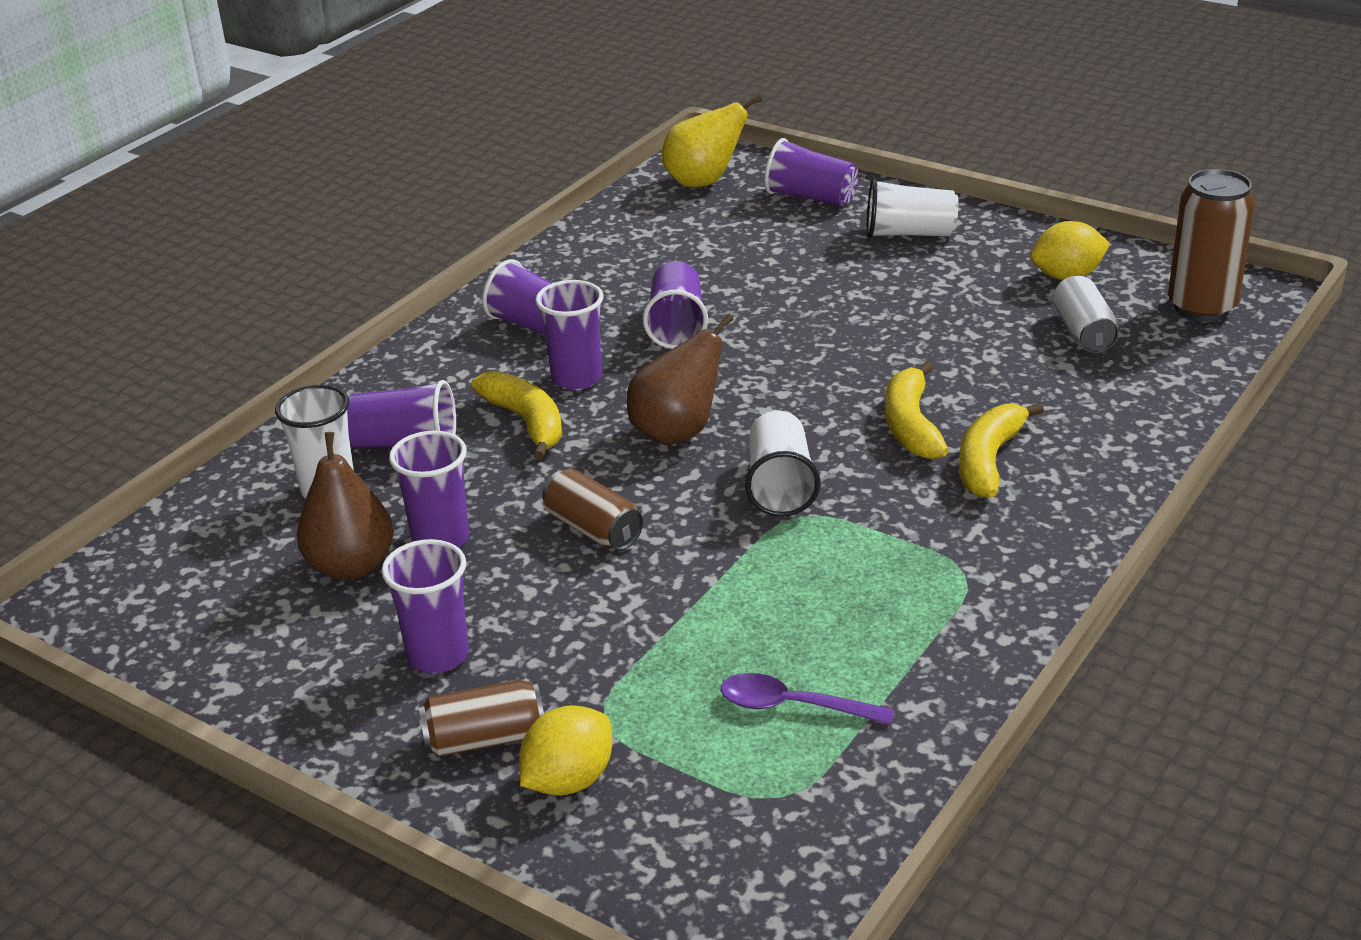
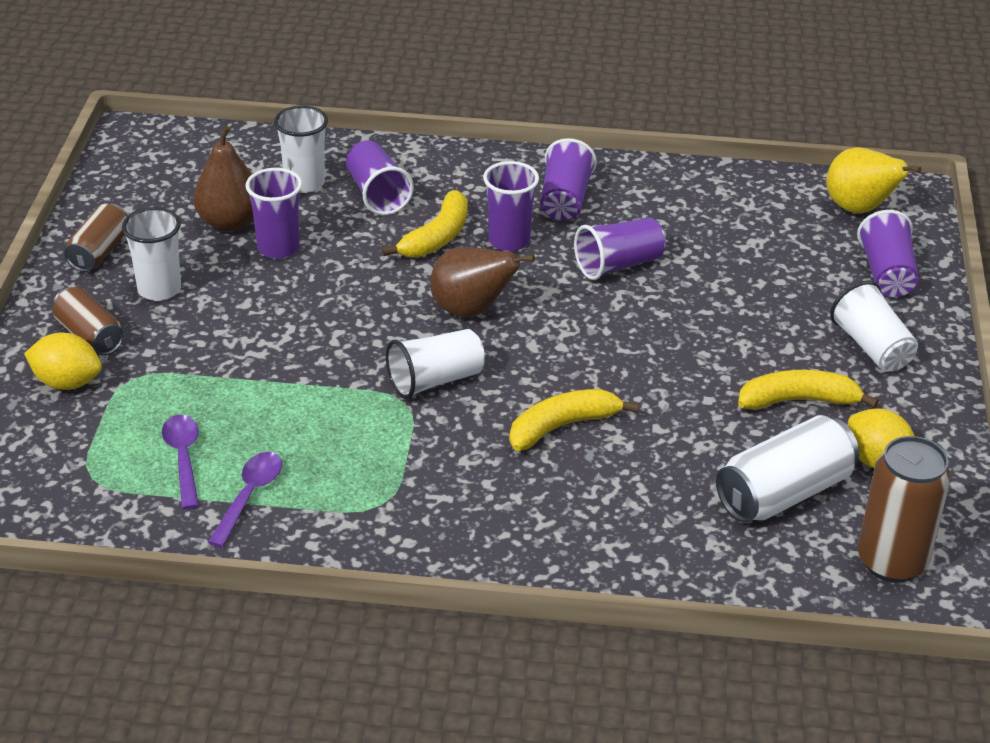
camera: 60 degrees right, 5 degrees up
purple cup [381,539,469,673] -> white cup [122,207,181,301]
brown can [542,469,643,550] -> brown can moved to [64,203,128,272]
yellow banana [959,402,1044,498] -> yellow banana moved to [738,370,879,410]
white can [1053,276,1119,353] -> white can [716,415,859,523], size x1.56
none -> purple spoon [208,452,282,547]

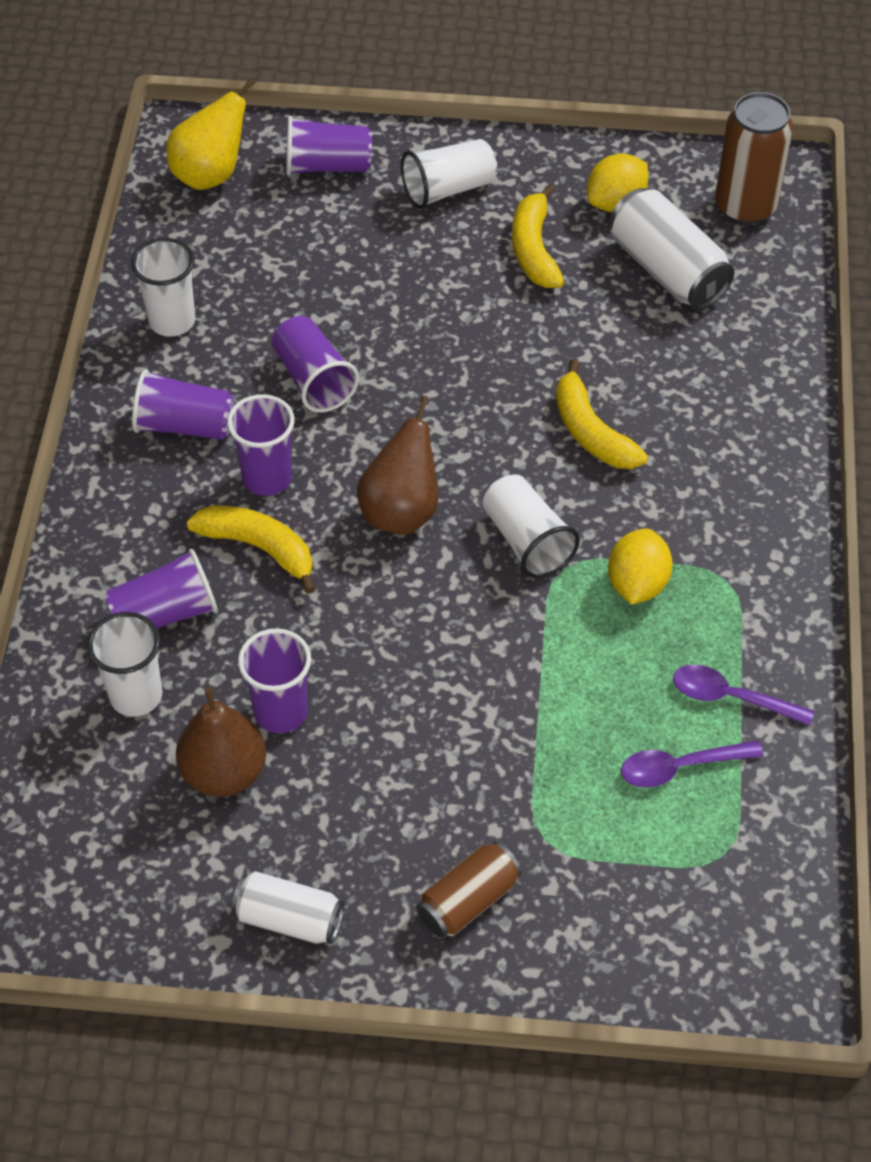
camera: 90 degrees left, 15 degrees up
yellow lemon [24,332,102,390] -> yellow lemon moved to [608,529,673,605]
brown can [64,203,128,272] -> white can [232,871,344,944]
white cup [122,207,181,301] -> white cup moved to [131,238,195,337]

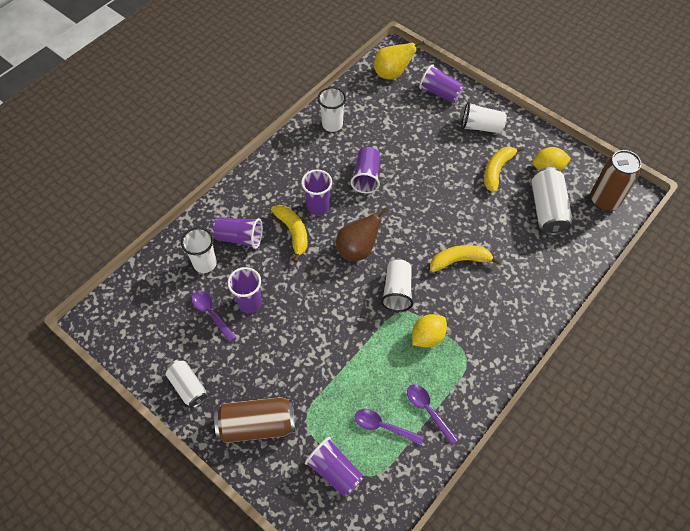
camera: 35 degrees right, 5 degrees up
purple cup [132,369,234,440] -> purple cup moved to [305,437,363,497]
brown pear [176,687,266,797] -> purple spoon [192,291,236,342]
brown can [416,841,522,938] -> brown can [214,397,295,443], size x1.56
yellow banana [556,359,648,469] -> yellow banana turned 75 degrees clockwise [430,245,500,272]

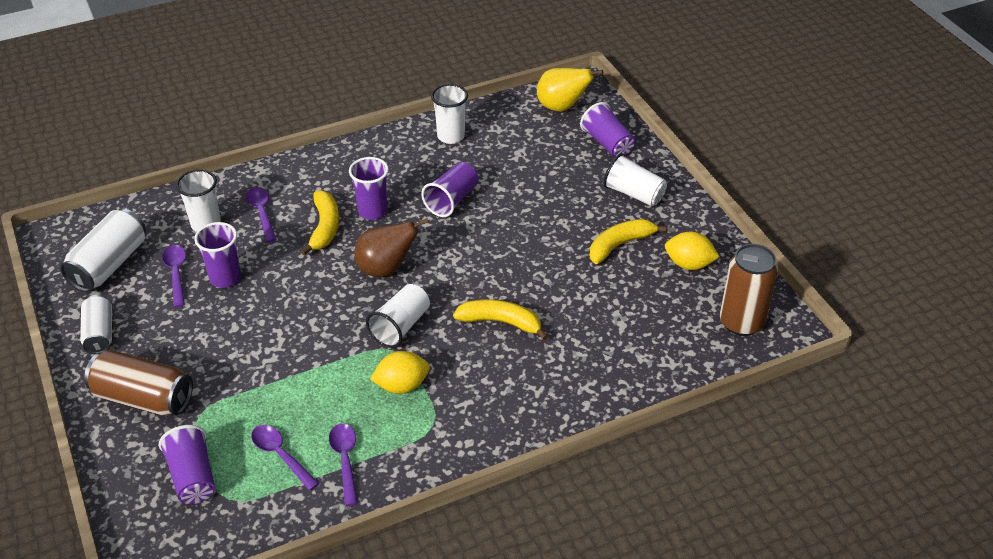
camera: 25 degrees right, 15 degrees down
purple cup [213,217,263,249] -> purple spoon [246,187,277,242]
white can [532,167,572,235] -> white can moved to [60,209,146,292]

